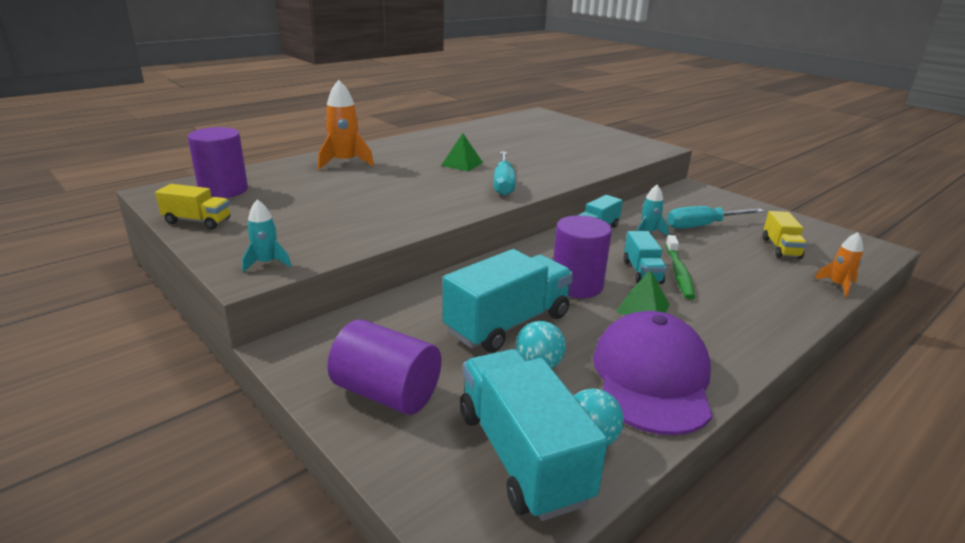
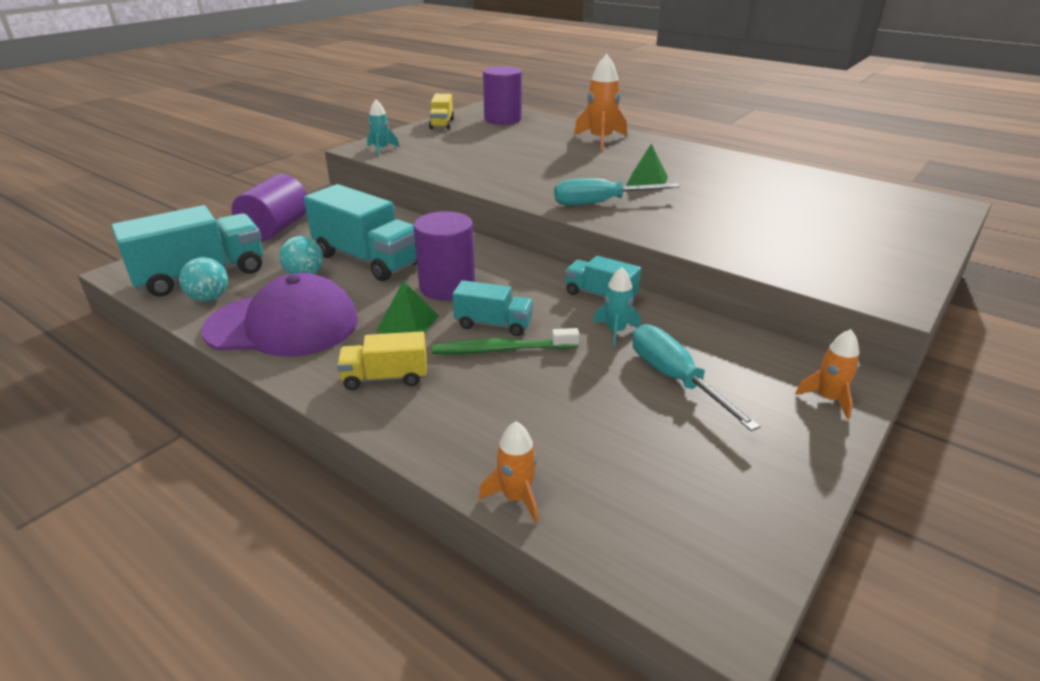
camera: 80 degrees right, 5 degrees up
turquoise truck [624,231,667,284] -> turquoise truck turned 150 degrees counterclockwise [452,280,533,336]
yellow truck [763,211,807,259] -> yellow truck moved to [337,331,427,390]
none -> orange rocket [795,329,859,419]

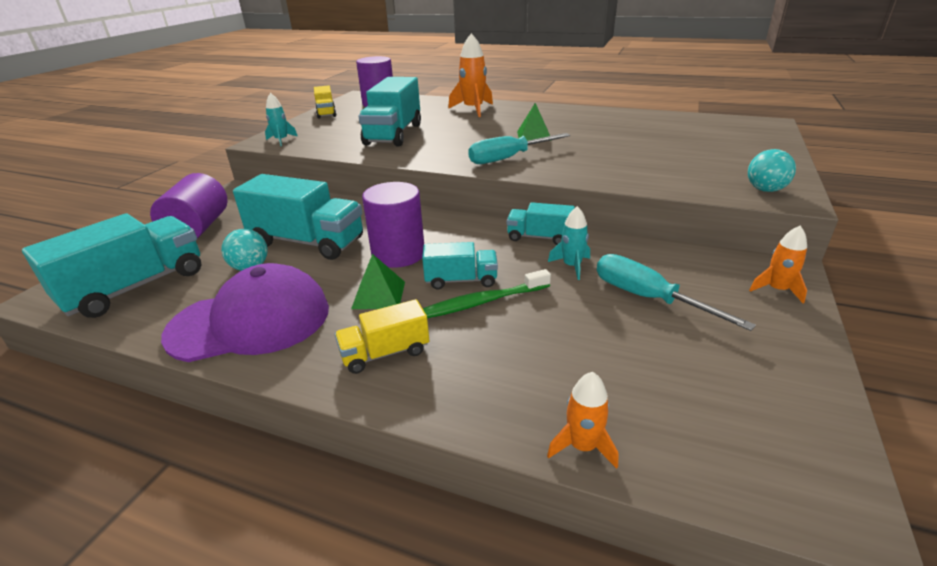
camera: 15 degrees left, 0 degrees up
turquoise ball [179,257,228,302] -> turquoise ball moved to [748,149,796,192]
none -> turquoise truck [358,77,421,147]

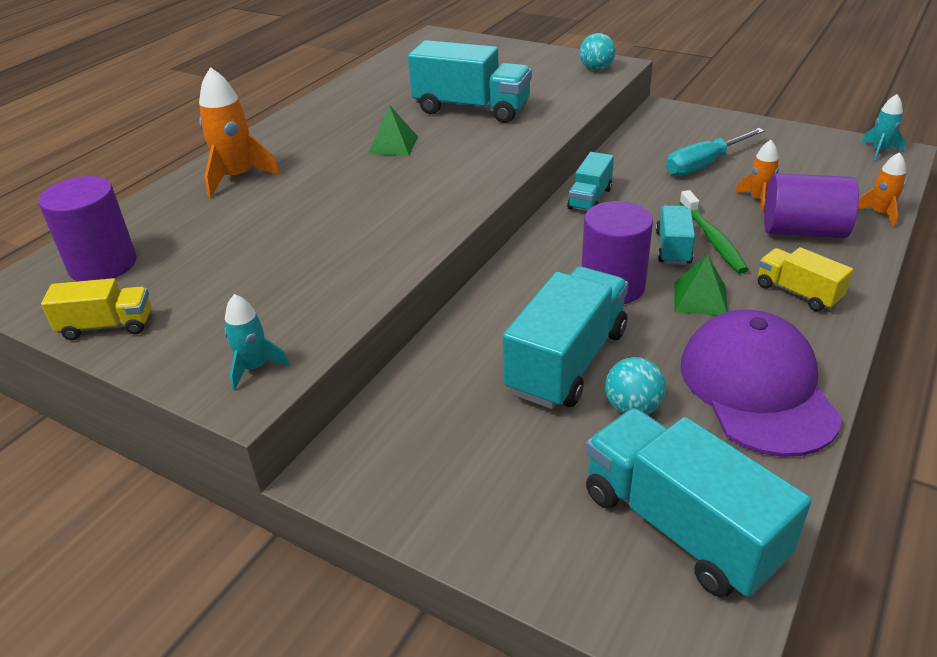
camera: 80 degrees left, 5 degrees up
purple cylinder [150,173,227,239] -> purple cylinder moved to [764,173,859,238]
yellow truck [335,299,429,374] -> yellow truck turned 150 degrees clockwise [758,247,853,312]
turquoise truck [358,77,421,147] -> turquoise truck moved to [408,40,532,123]
turquoise screwdriver [468,133,570,164] -> none
turquoise rocket [548,206,590,280] -> turquoise rocket moved to [862,94,905,161]
orange rocket [749,226,807,304] -> orange rocket moved to [735,140,779,212]

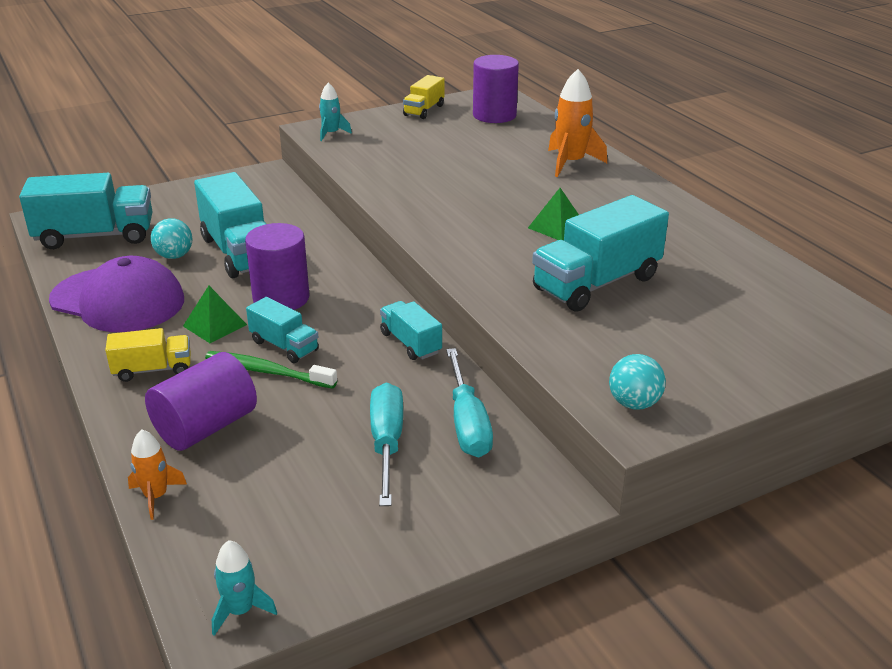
camera: 120 degrees right, 5 degrees down
orange rocket [735,140,779,212] -> none
none -> turquoise screwdriver [446,348,493,457]

